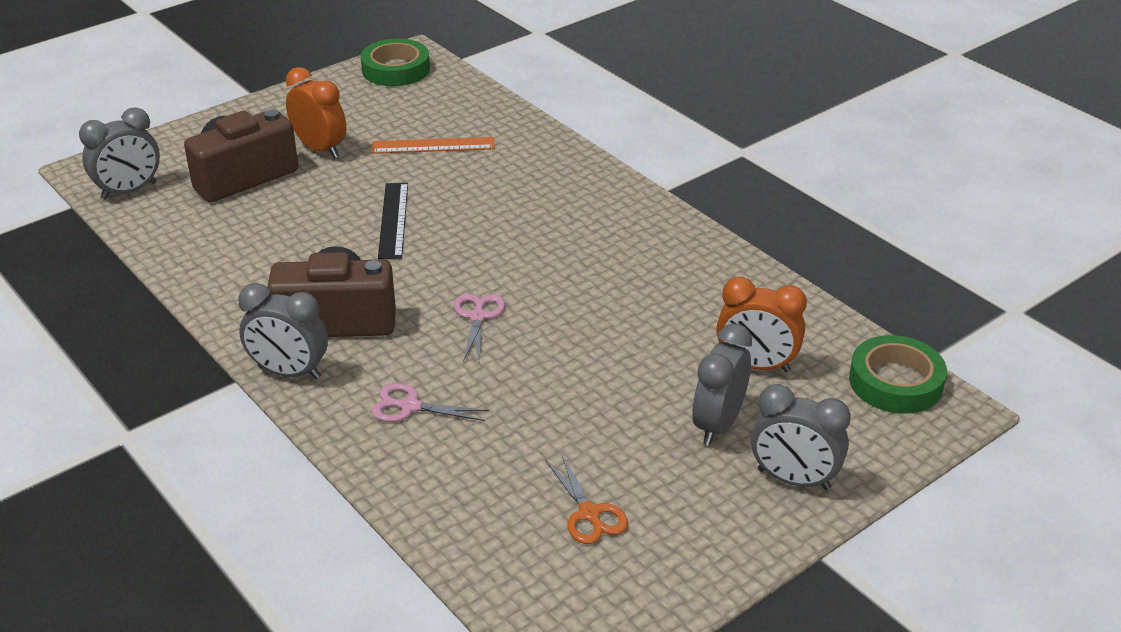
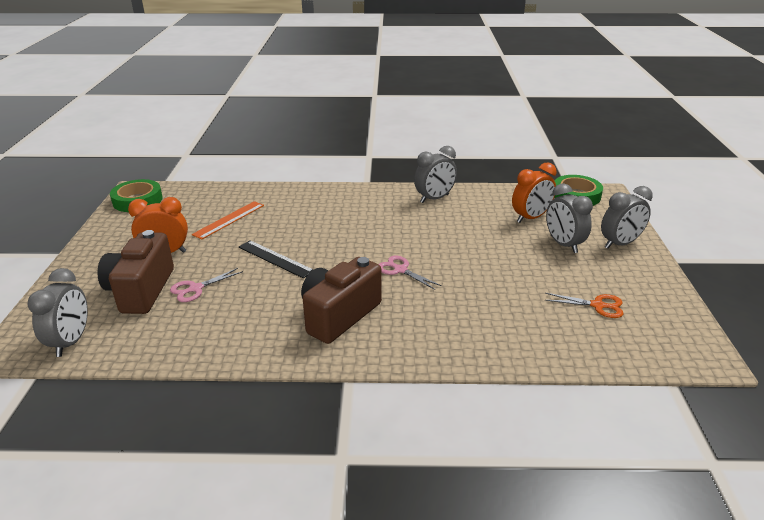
camera: 50 degrees left, 5 degrees down
grey clock [238,283,328,379] -> grey clock moved to [414,146,457,203]
pink scissors [371,383,489,422] -> pink scissors moved to [170,268,243,302]

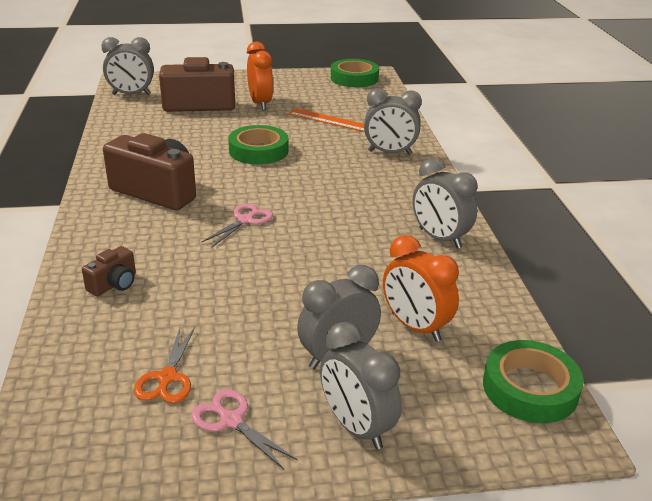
camera: 80 degrees right, 0 degrees up
pink scissors [170,268,243,302] -> pink scissors moved to [191,389,298,469]
black ruler [239,240,313,278] -> green tape [228,125,288,165]
none -> brown camera [82,246,136,296]
none -> grey clock [364,88,422,155]

